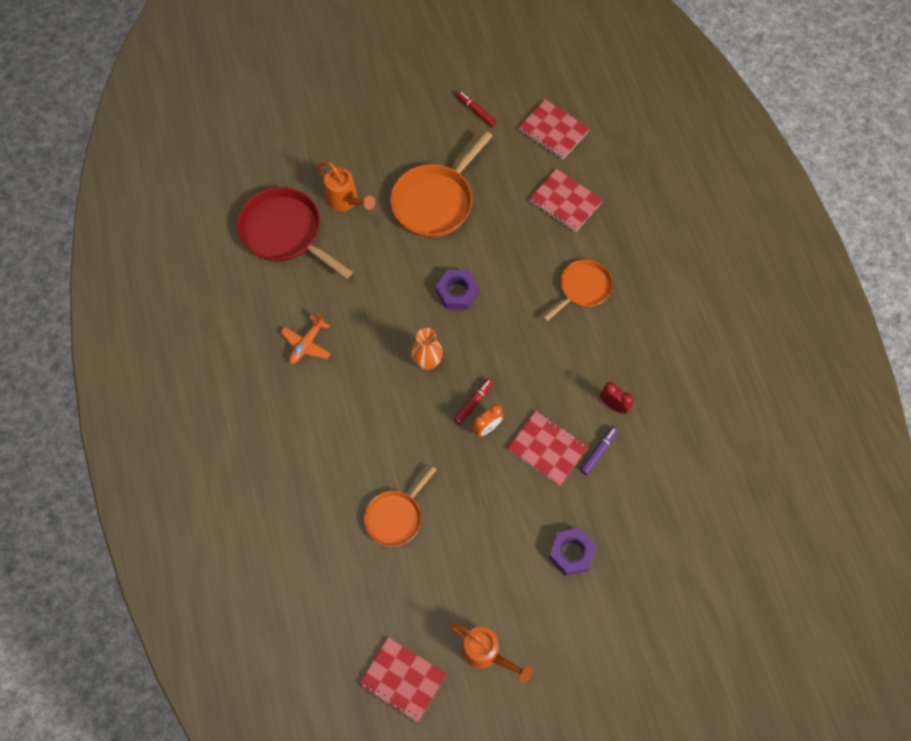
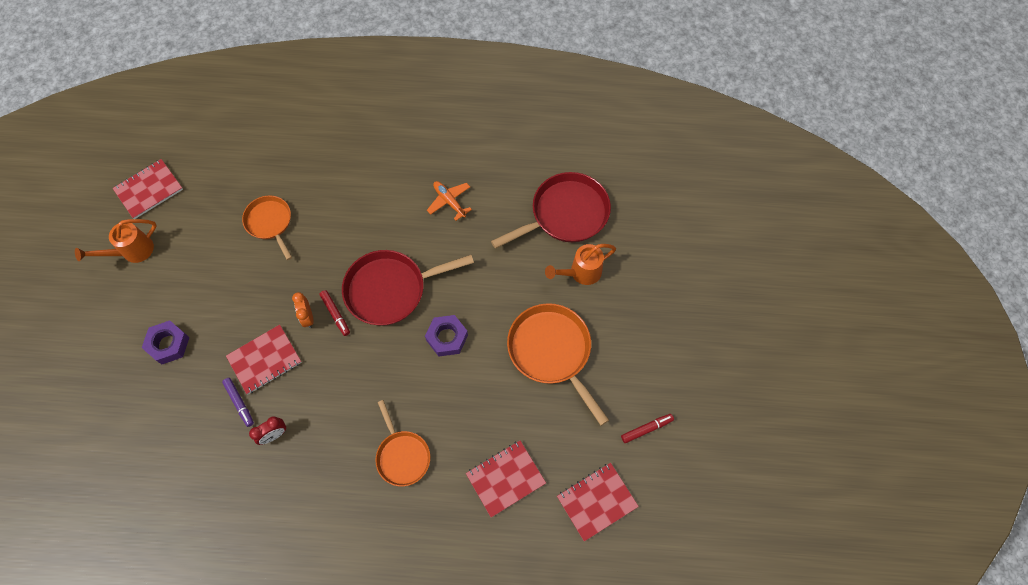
camera: 110 degrees right, 0 degrees up
orange vase [411,328,443,370] -> red pan [342,250,474,326]

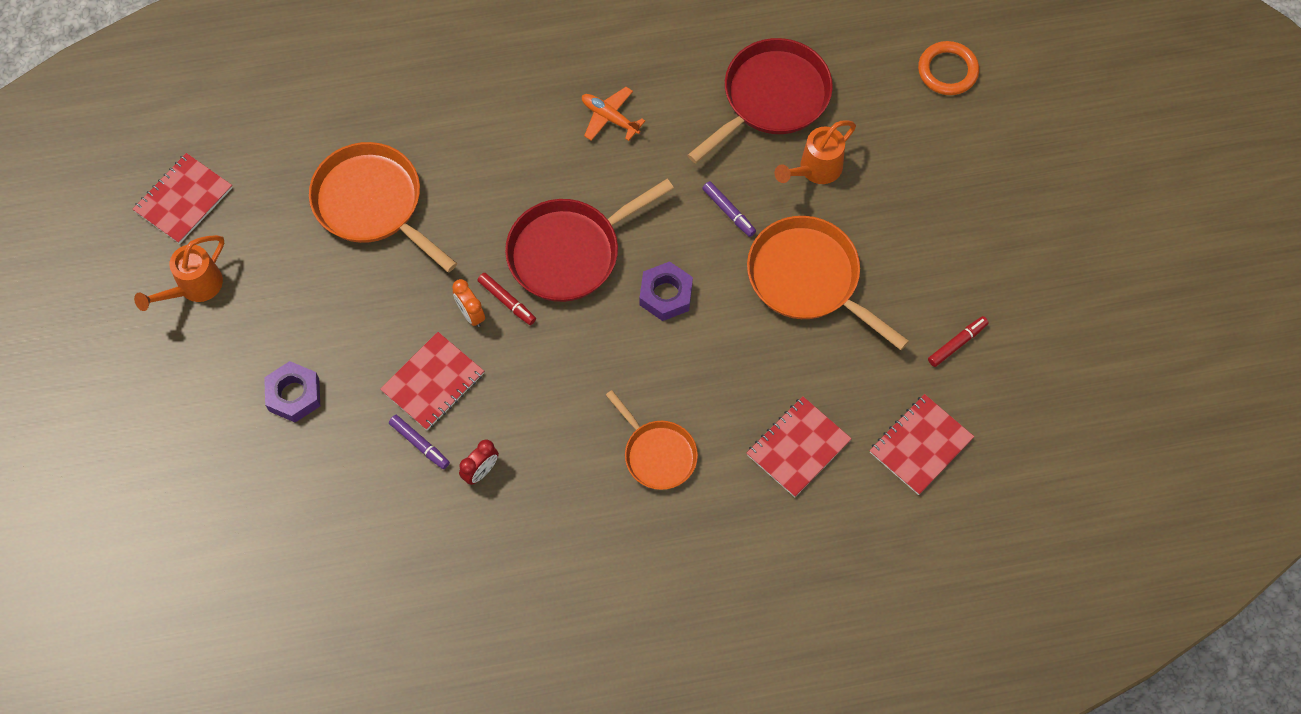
camera: 15 degrees left, 0 degrees up
orange pan [242,196,292,260] -> orange pan [309,142,457,272], size x1.62
none -> purple marker [702,181,756,237]
none -> orange ring [918,41,979,95]

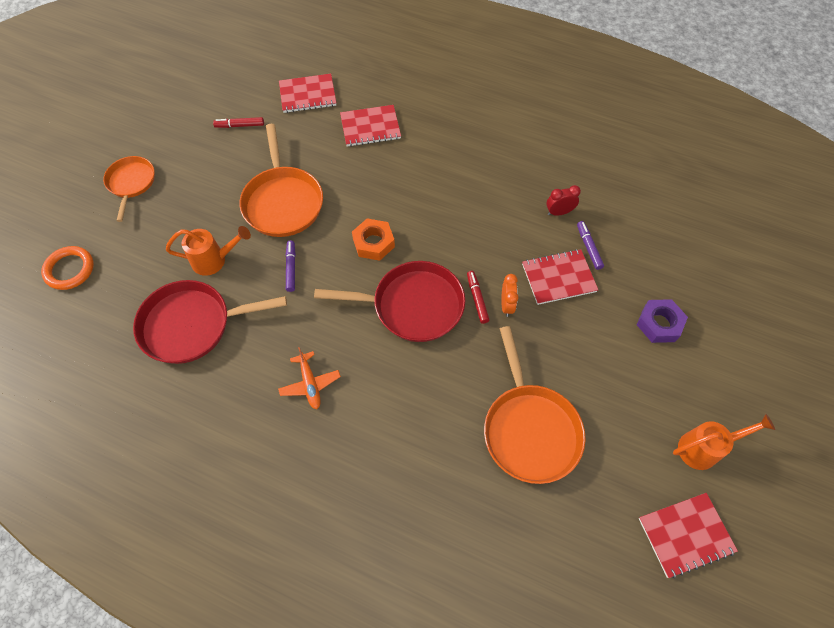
camera: 145 degrees left, 5 degrees down
orange pan [606,390,698,490] -> orange pan moved to [103,156,155,222]
purple nut [640,261,693,321] -> orange nut [352,218,395,261]

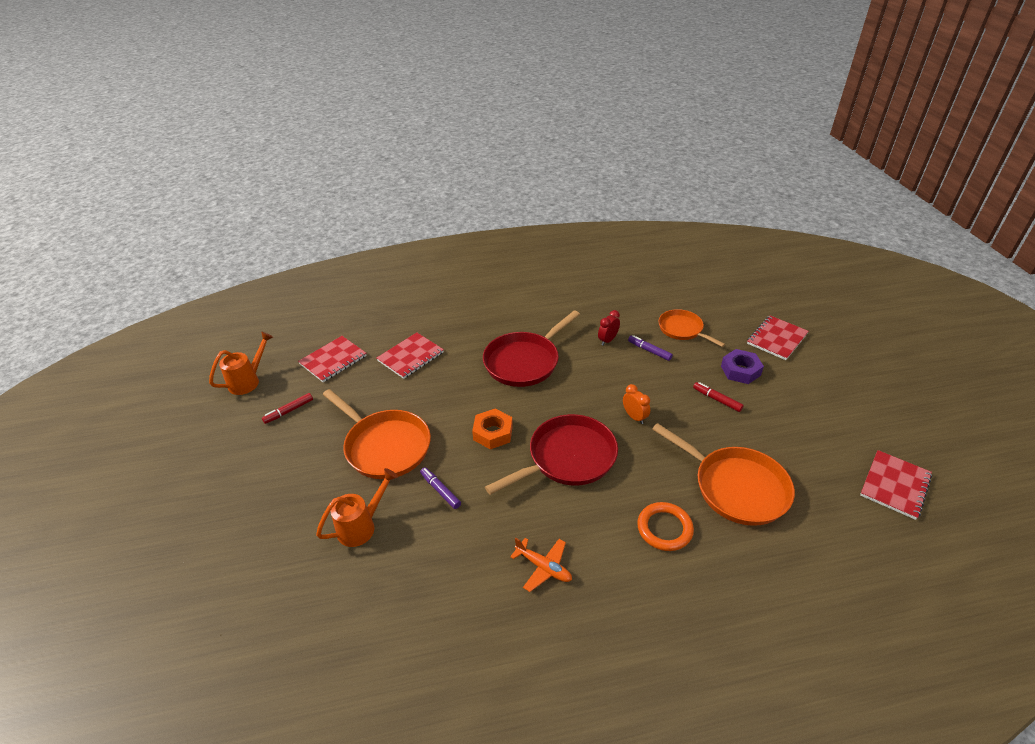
camera: 35 degrees left, 20 degrees down
orange ring [41,246,94,290] -> orange ring moved to [637,502,694,551]
orange pan [103,156,155,222] -> orange pan moved to [659,309,725,347]
red pan [133,280,287,364] -> red pan moved to [483,310,580,387]
red marker [467,271,489,324] -> red marker moved to [693,382,744,412]
red notebook [522,249,598,305] -> red notebook moved to [747,316,809,360]
orange watering can [673,414,775,470] -> orange watering can moved to [209,332,273,395]

